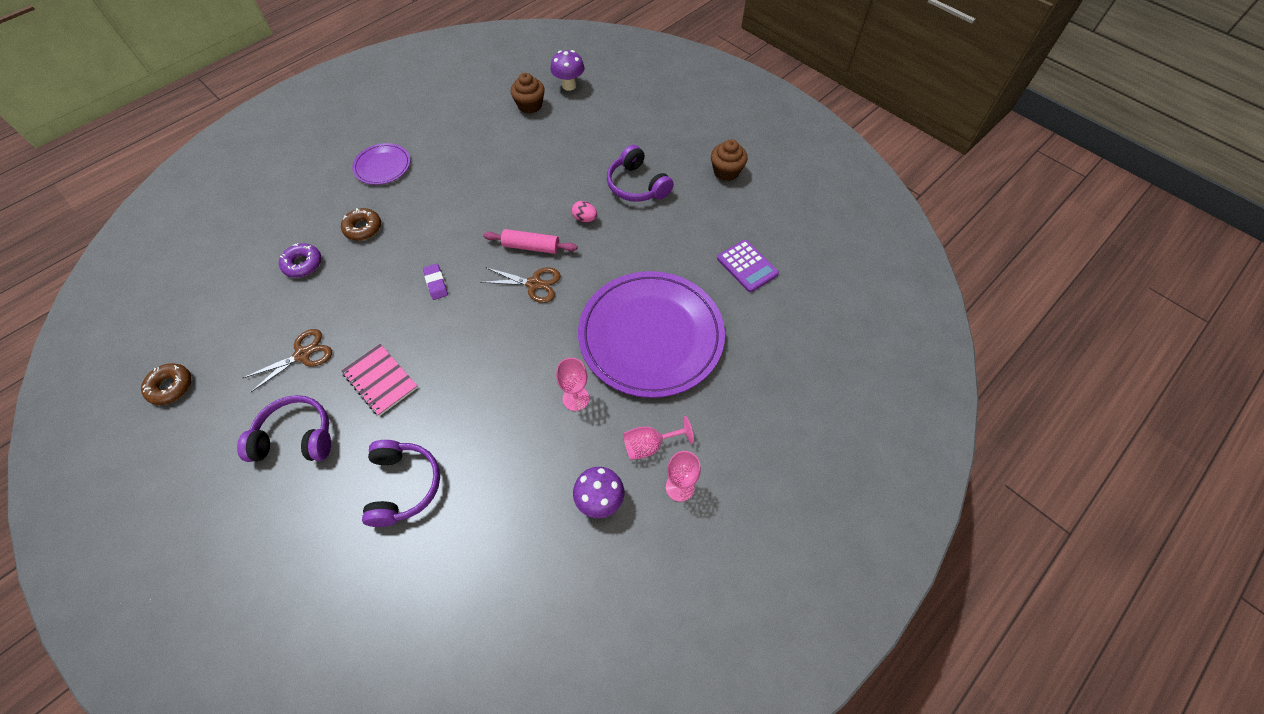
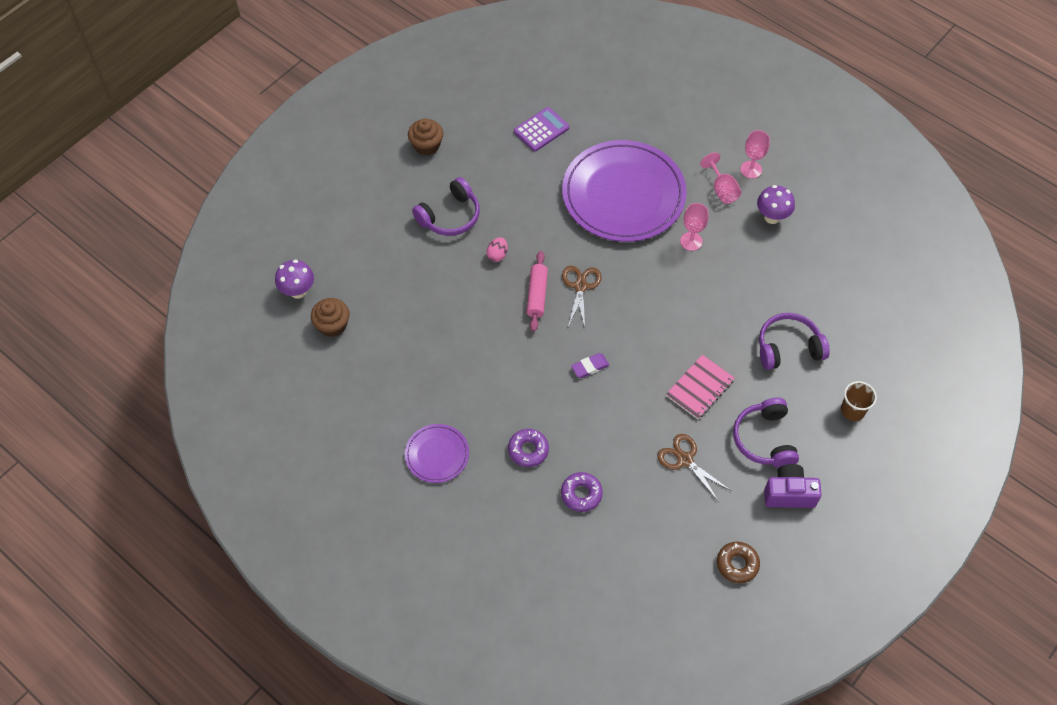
camera: 95 degrees left, 0 degrees up
brown donut [341,208,381,241] -> purple donut [508,429,549,467]
none -> purple camera [764,464,822,508]
none -> brown cup [841,381,877,421]

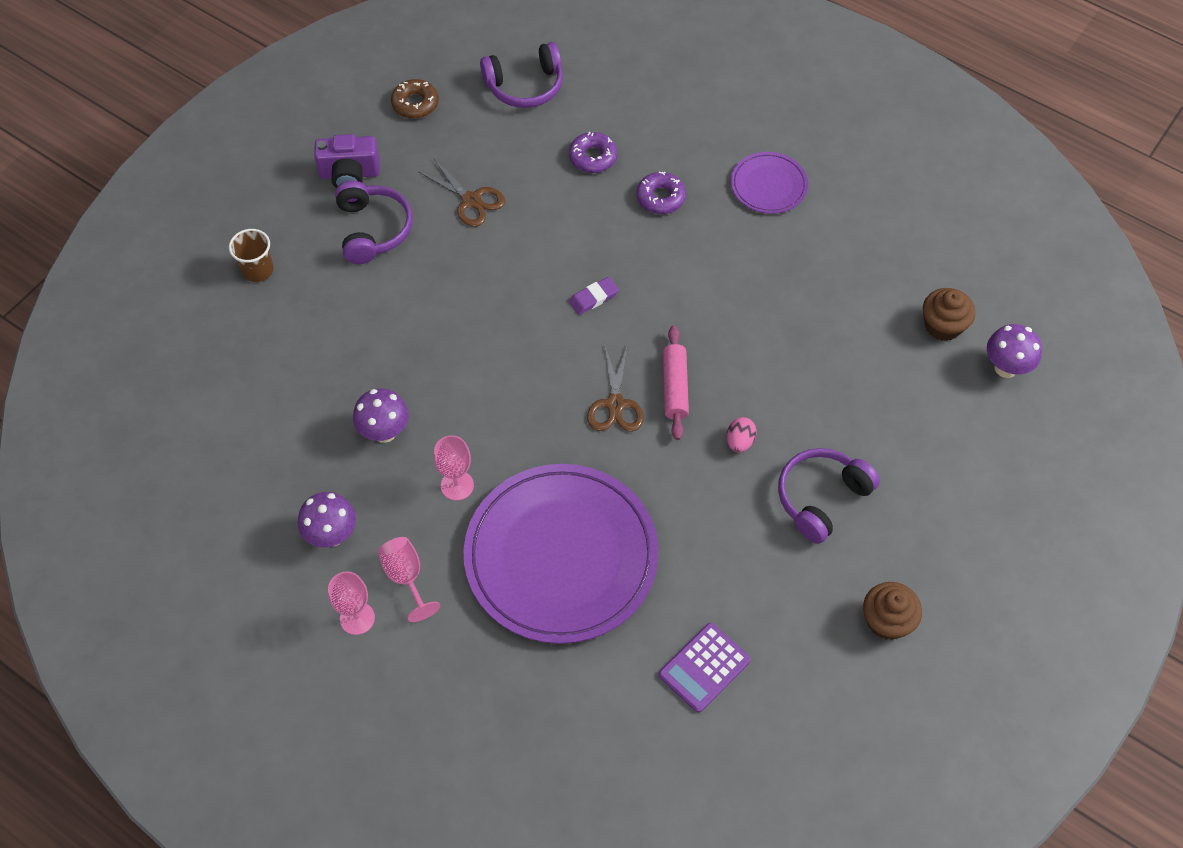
camera: 175 degrees right, 0 degrees up
pink notebook [666,355,735,419] -> none
purple headphones [759,313,830,370] -> purple headphones moved to [480,42,563,108]
none -> purple mushroom [353,388,409,443]

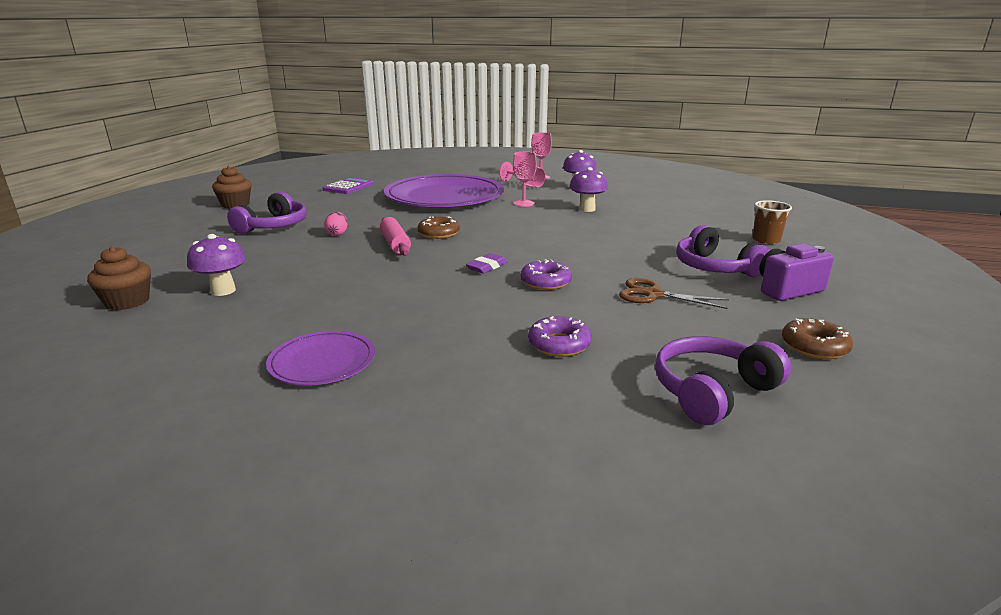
camera: 160 degrees right, 35 degrees down
brown scissors [587,344,644,431] -> brown donut [418,216,460,239]
purple donut [636,172,686,214] -> purple donut moved to [521,259,572,290]
purple mushroom [987,324,1042,378] -> purple mushroom moved to [187,234,246,296]

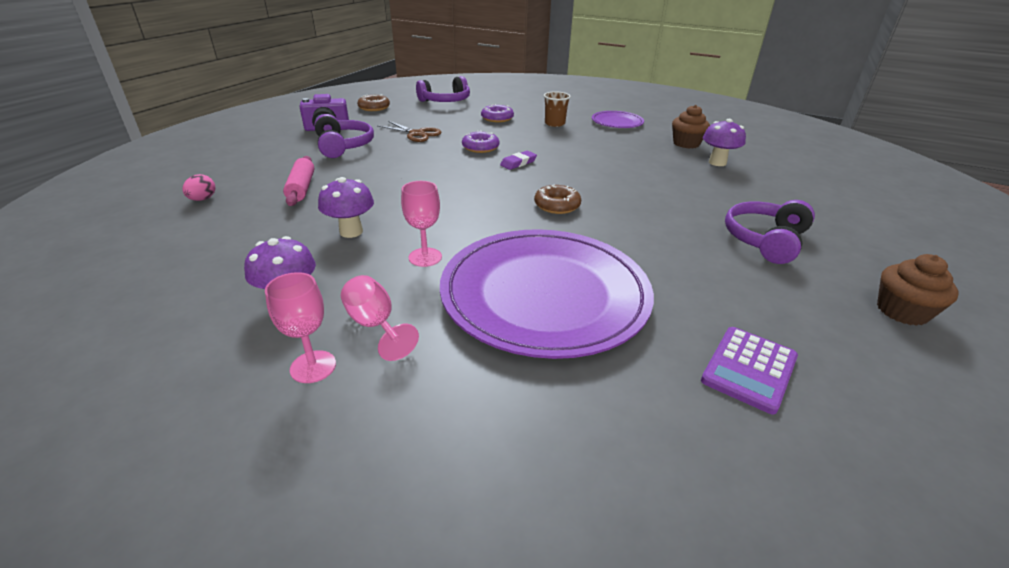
camera: 170 degrees left, 10 degrees up
brown cupcake [87,246,151,310] -> brown cupcake moved to [672,105,710,149]
pink egg [324,212,348,236] -> pink egg moved to [182,174,215,201]
pink rolling pin [380,217,411,256] -> pink rolling pin moved to [283,156,314,206]
brown cup [752,200,792,244] -> brown cup moved to [544,91,571,127]

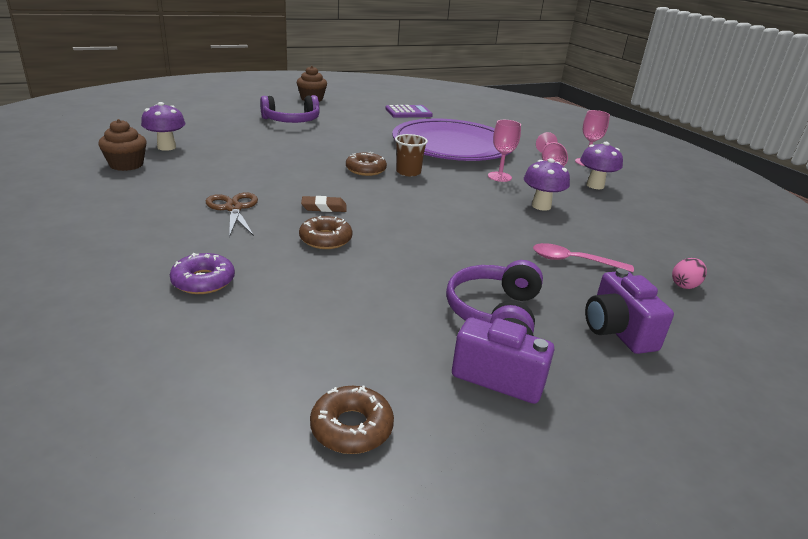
camera: 145 degrees left, 5 degrees down
pink rolling pin [283,156,314,206] -> pink spoon [533,243,634,272]
brown scissors [378,121,441,142] -> brown scissors moved to [206,192,258,237]
purple headphones [416,76,470,102] -> none
purple donut [462,131,499,153] -> brown donut [299,216,353,249]
purple eraser [500,151,537,170] -> brown eraser [301,196,347,212]
brown cup [544,91,571,127] -> brown cup moved to [395,134,428,176]
purple plate [592,111,644,128] -> none
none -> purple camera [585,268,674,354]

